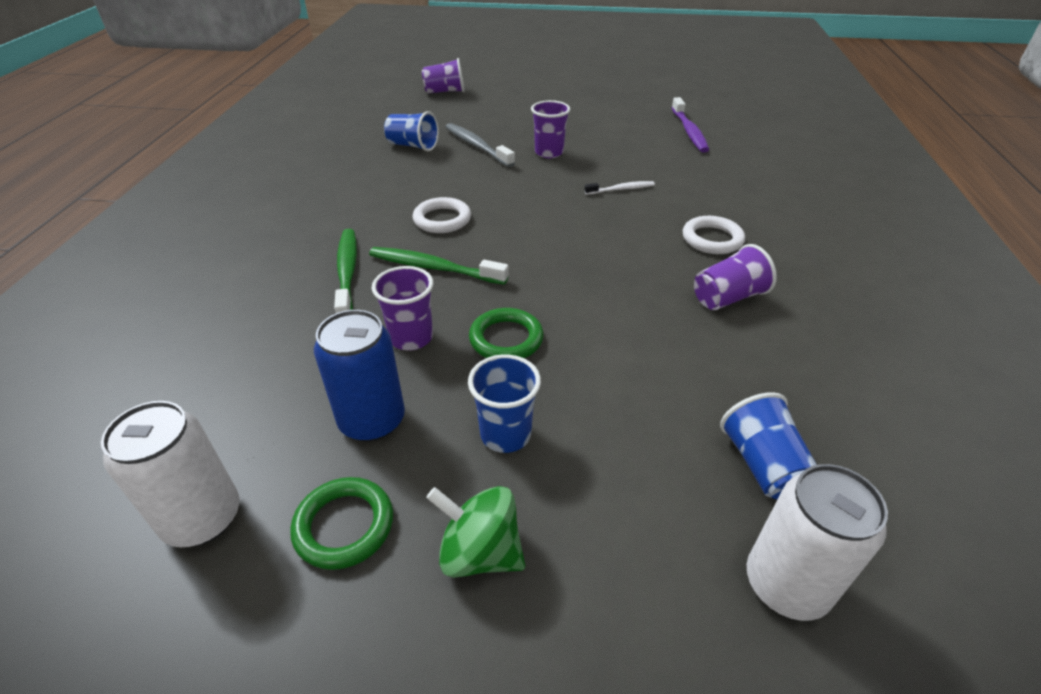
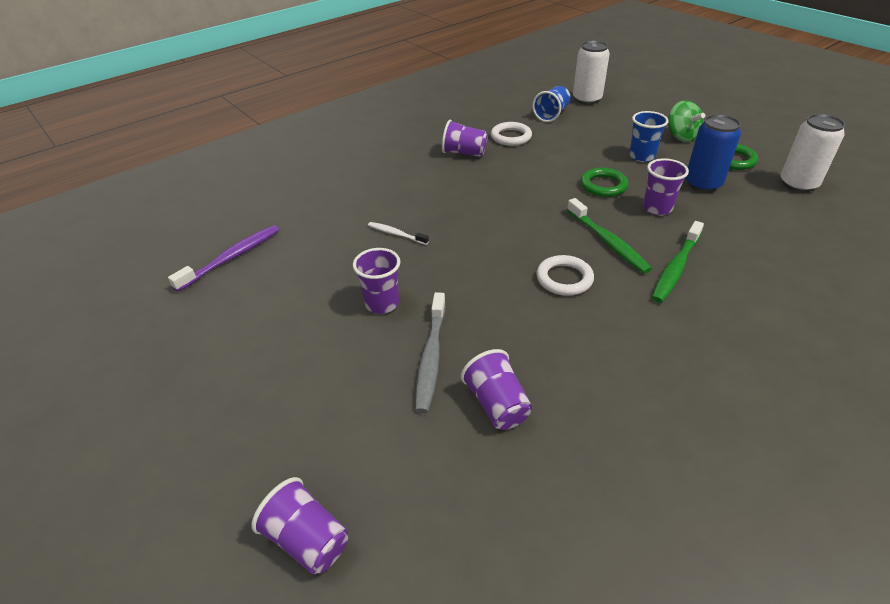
camera: 135 degrees left, 0 degrees up
blue cup [384,111,439,152] -> purple cup [461,349,532,430]
white ring [683,216,745,254] -> white ring moved to [491,122,532,146]

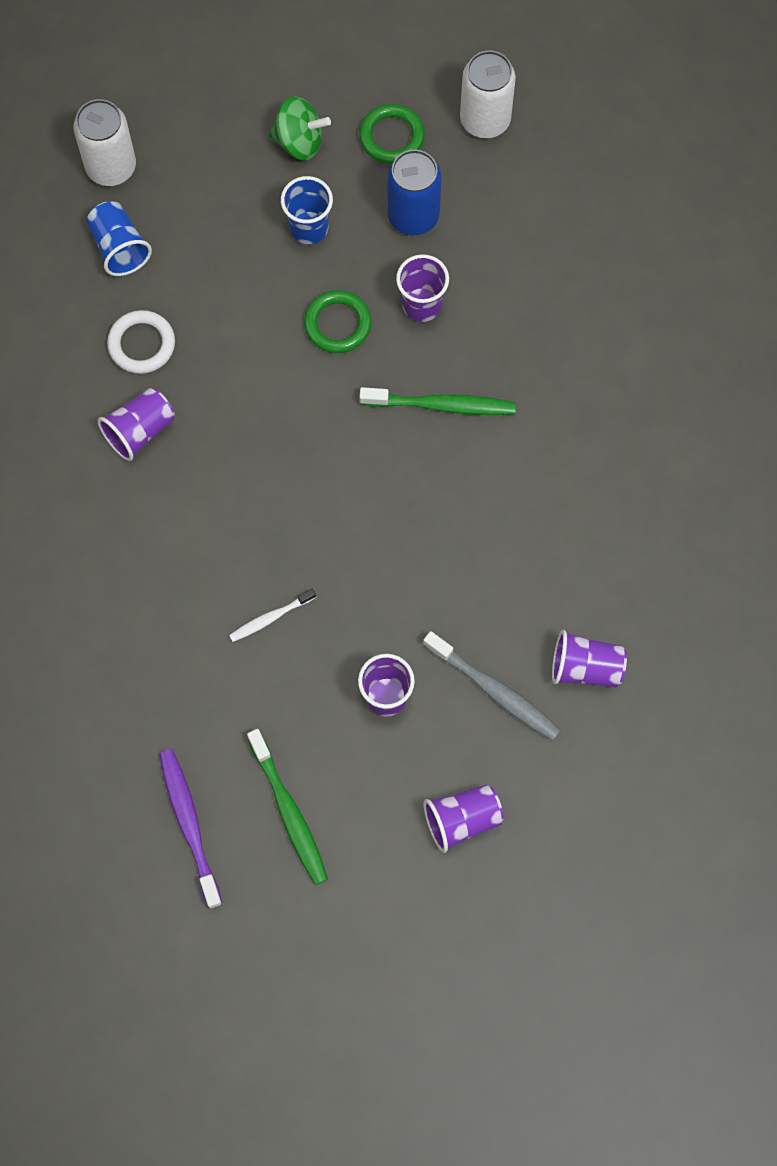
camera: 60 degrees left, 30 degrees up
purple cup [251,477,348,574] -> purple cup moved to [423,785,504,853]
white ring [536,255,594,296] -> none
green toothbrush [651,221,704,303] -> green toothbrush moved to [247,729,328,885]

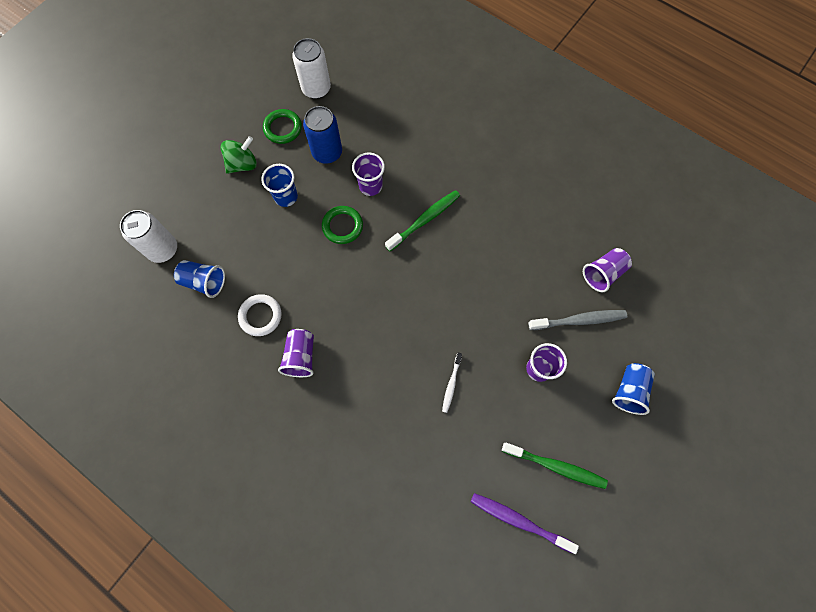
camera: 45 degrees left, 0 degrees up
purple cup [423,785,504,853] -> blue cup [612,363,655,415]

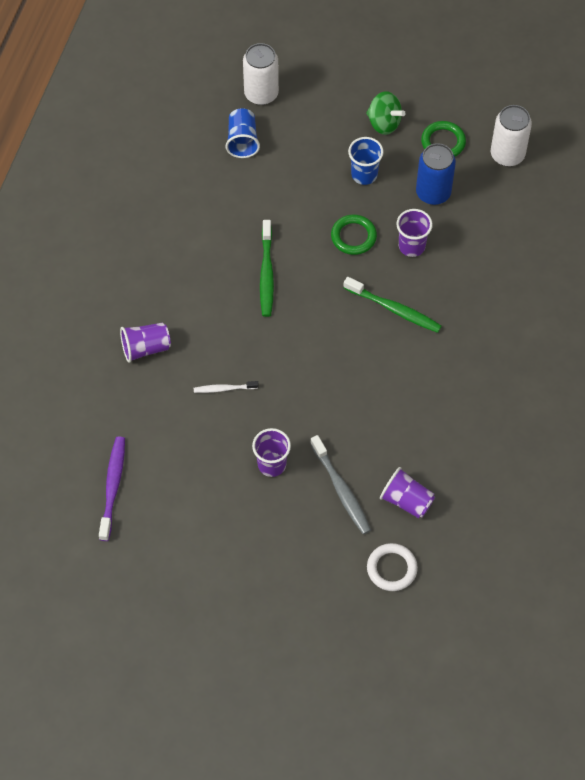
camera: 70 degrees right, 10 degrees down
white ring [238,294,282,336] -> white ring moved to [367,543,418,591]
purple cup [278,329,314,377] -> purple cup moved to [120,323,171,363]
green toothbrush [502,443,608,489] -> green toothbrush moved to [260,220,274,317]
blue cup [612,363,655,415] -> none

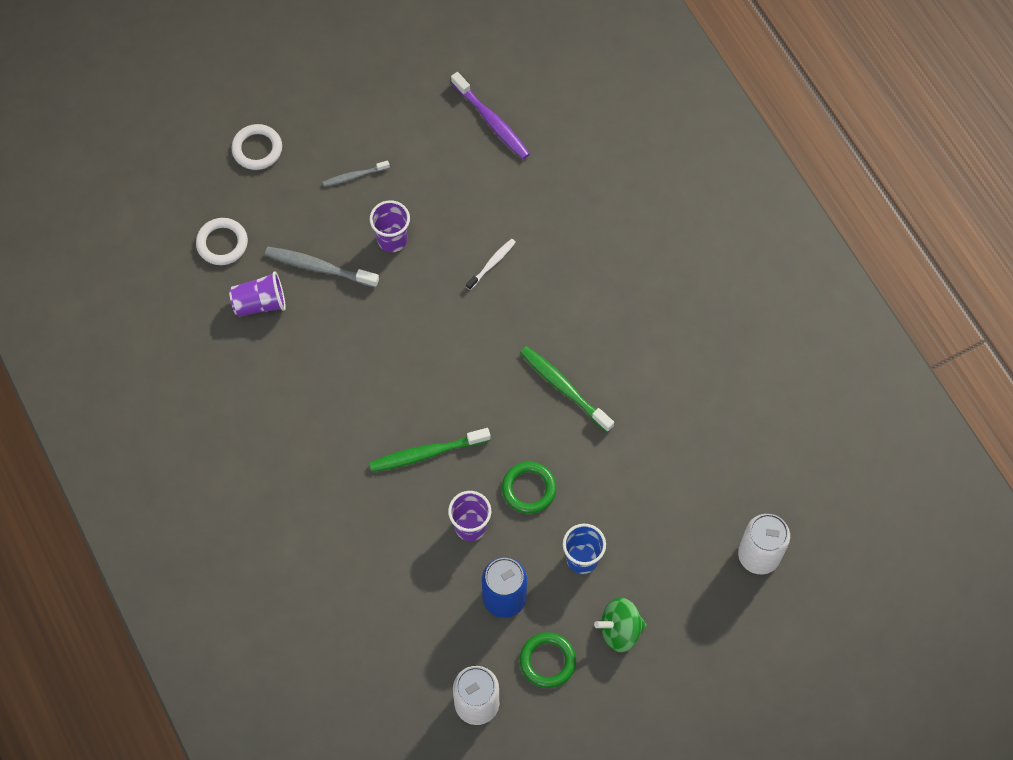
camera: 135 degrees right, 5 degrees up
purple cup [120,323,171,363] -> none
blue cup [226,108,260,158] -> none
none -> white ring [231,124,282,170]
none -> grey toothbrush [323,160,390,187]

